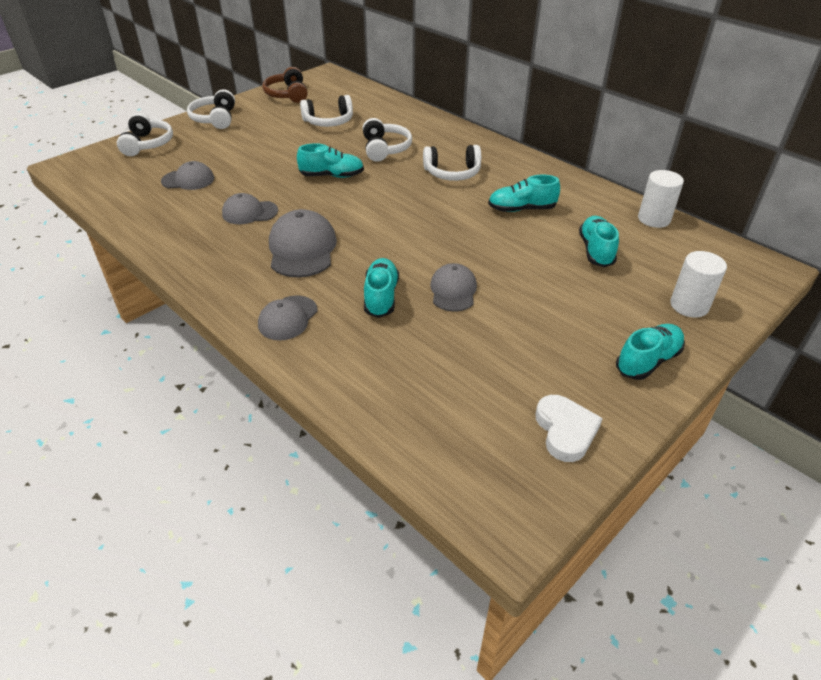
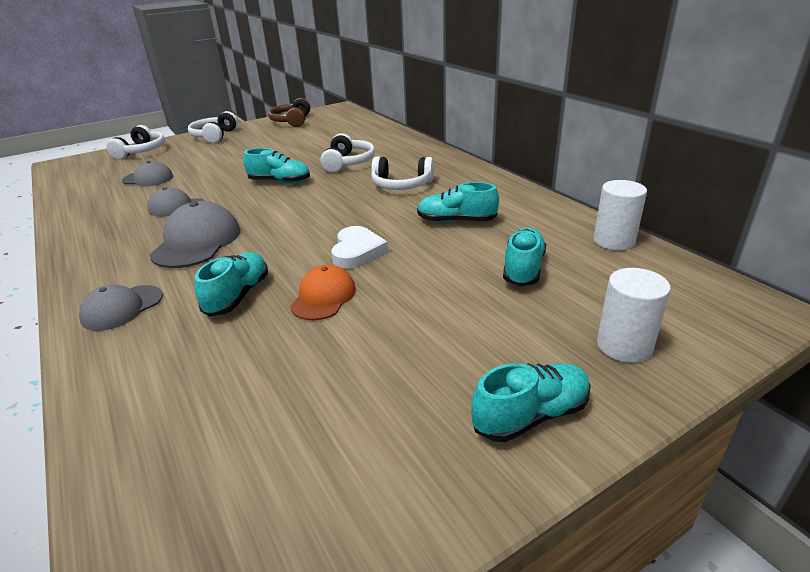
camera: 15 degrees right, 10 degrees down
white headphones [300,95,353,127] -> none
grey cap [430,263,477,312] -> orange cap [290,265,356,320]
white heart [535,395,603,462] -> white heart moved to [331,226,388,269]

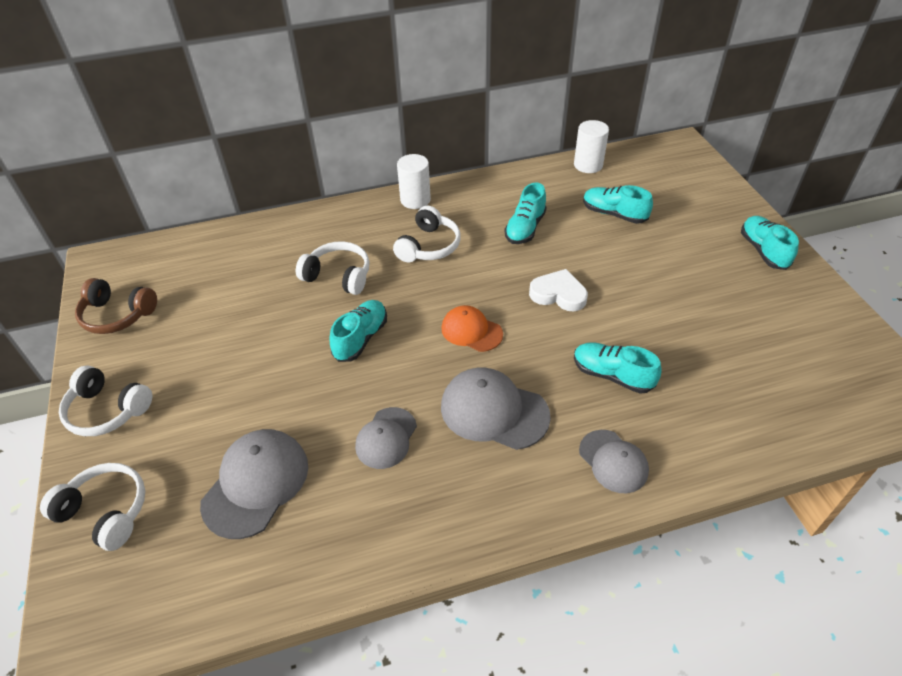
camera: 75 degrees left, 15 degrees up
grey cap [122,161,173,186] -> grey cap [200,429,308,539], size x1.57
orange cap [290,265,356,320] -> orange cap moved to [441,305,503,352]
white cylinder [597,268,671,363] -> white cylinder moved to [397,154,431,209]

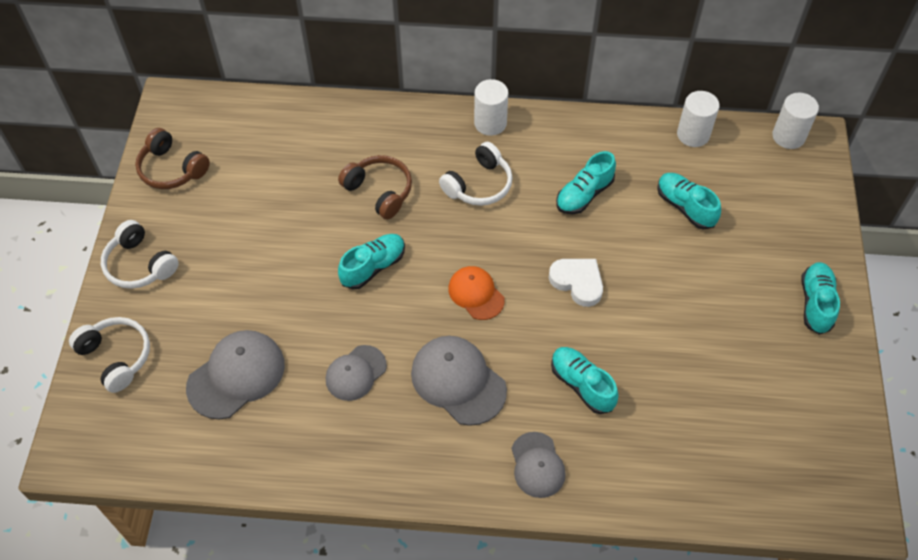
camera: 20 degrees right, 10 degrees up
white headphones [296,241,370,295] -> brown headphones [338,155,412,219]
none -> white cylinder [772,93,819,149]

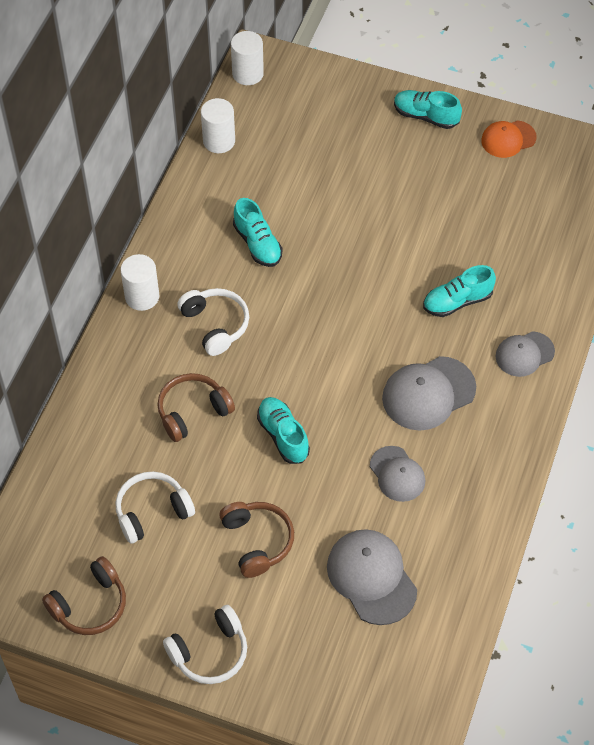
camera: 75 degrees left, 0 degrees up
white headphones [69,317,150,393] -> white headphones moved to [116,472,195,544]
orange cap [448,266,505,320] -> orange cap moved to [481,120,537,158]
grey cap [511,432,566,498] -> grey cap turned 150 degrees clockwise [495,331,555,377]
white heart [549,259,603,307] -> none
turquoise shoe [657,173,721,230] -> none
none -> brown headphones [219,502,294,578]

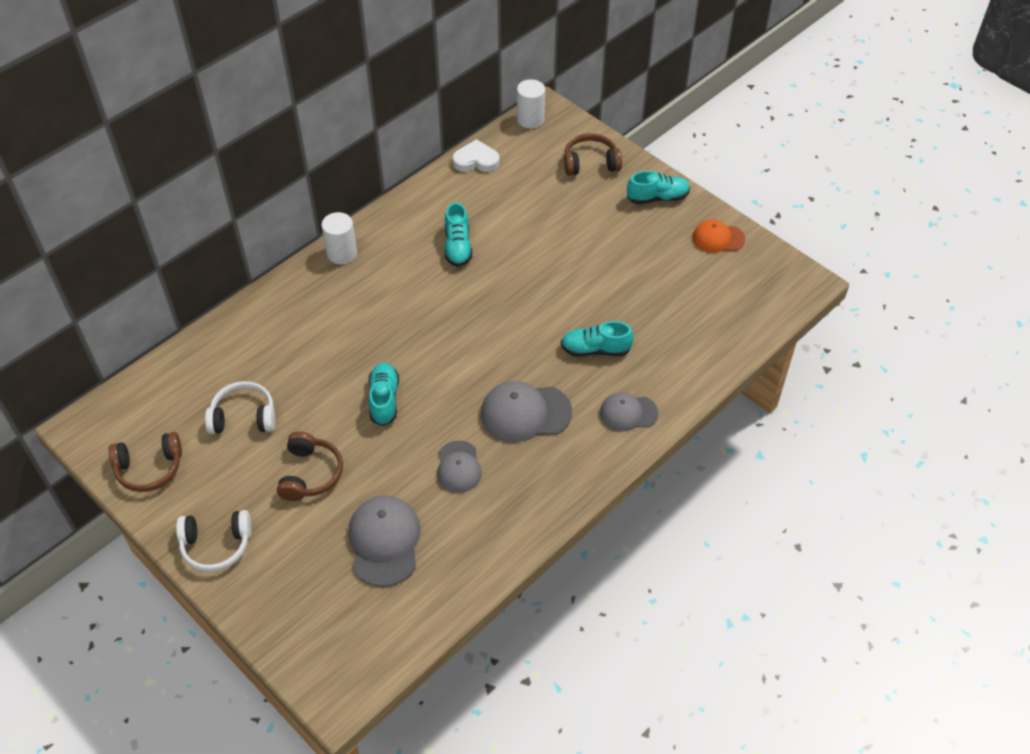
camera: 25 degrees right, 5 degrees down
brown headphones [157,373,235,442] -> brown headphones moved to [564,133,622,176]
white headphones [177,288,249,356] -> none
white cylinder [201,98,235,153] -> white heart [452,139,500,172]
turquoise shoe [394,90,462,129] -> turquoise shoe turned 120 degrees clockwise [627,171,690,204]

